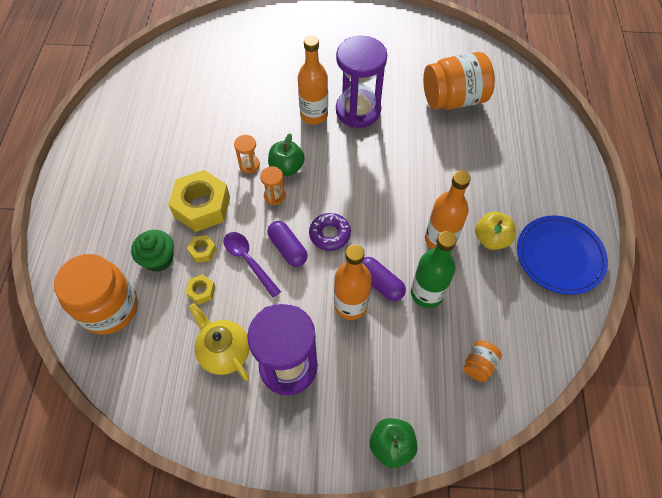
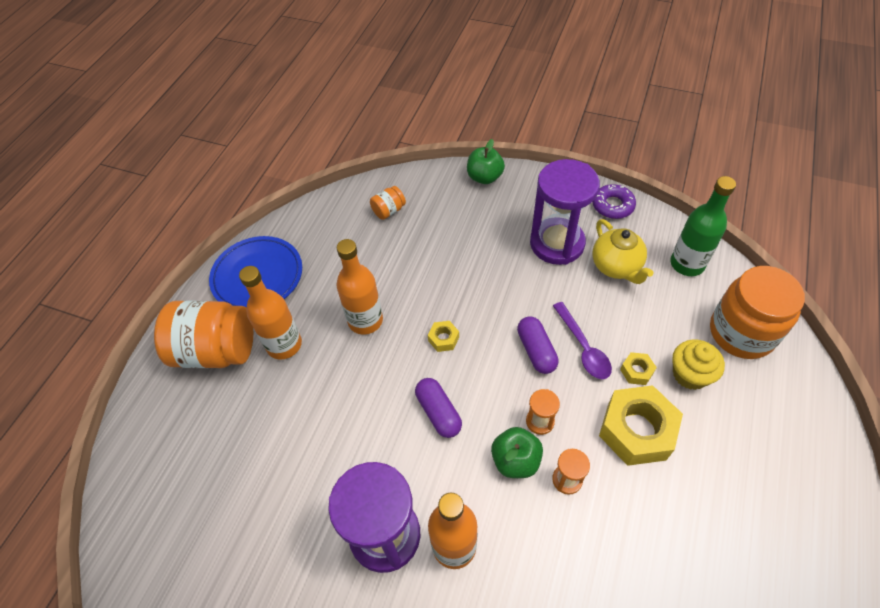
camera: 160 degrees left, 5 degrees down
green cupcake [131,230,174,272] -> yellow cupcake [672,339,725,390]
yellow nut [186,274,215,305] -> yellow nut moved to [428,321,459,352]
purple donut [309,213,351,251] -> purple donut moved to [593,184,636,219]
orange bottle [334,244,372,320] -> orange bottle moved to [239,266,302,359]
purple capsule [362,257,406,301] -> purple capsule moved to [415,378,462,438]
green bottle [411,231,457,308] -> green bottle moved to [670,176,736,276]
orange jar [423,52,495,110] -> orange jar moved to [154,301,253,368]
yellow apple [475,212,516,250] -> none

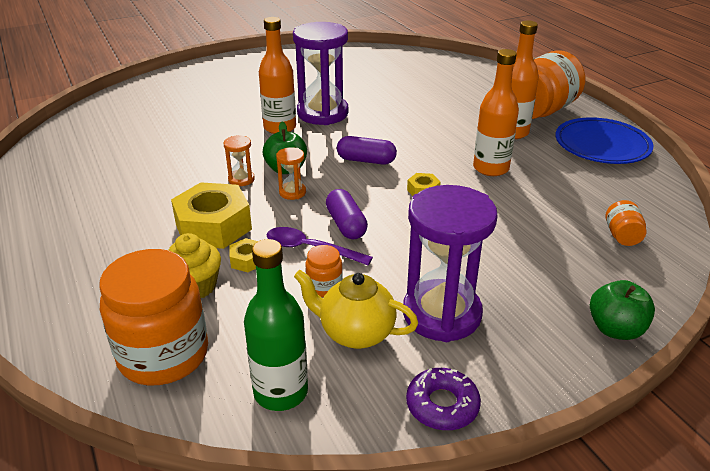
camera: 130 degrees right, 20 degrees down
purple capsule [517,316,559,374] -> purple capsule turned 45 degrees clockwise [326,189,368,239]
none -> orange jar [305,245,343,297]

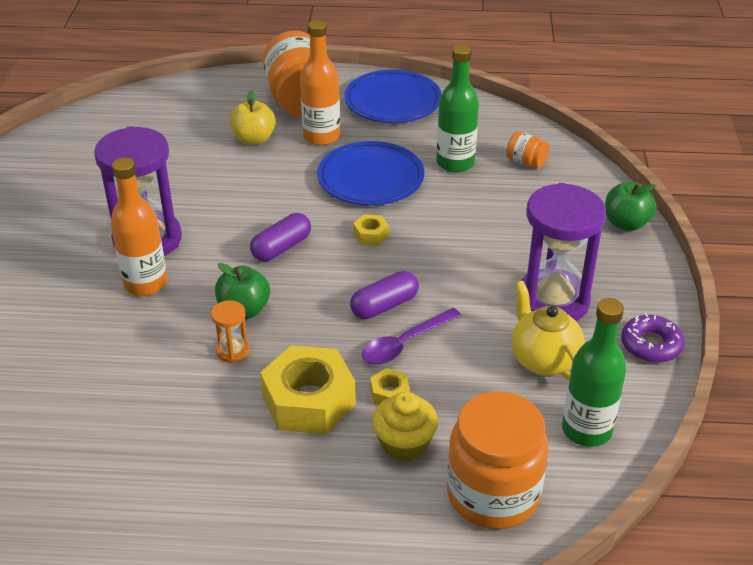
camera: 60 degrees left, 5 degrees up
orange hourglass [276,147,306,200] -> none
yellow teapot [294,270,418,349] -> yellow teapot turned 105 degrees clockwise [512,281,585,380]
orange jar [305,245,343,297] -> none
purple capsule [326,189,368,239] -> purple capsule turned 45 degrees counterclockwise [350,271,419,319]
orange bottle [473,49,519,176] -> blue plate [317,141,424,205]
none -> yellow apple [230,90,276,145]
none -> green bottle [436,44,479,172]

